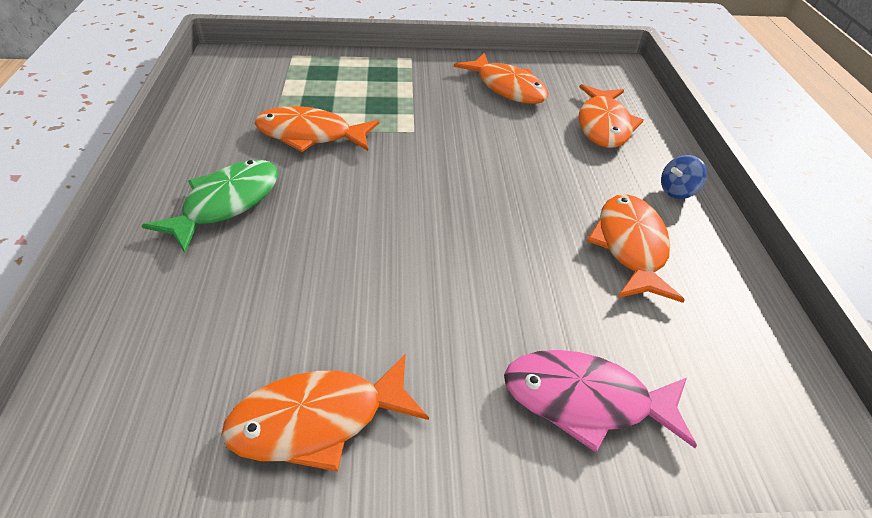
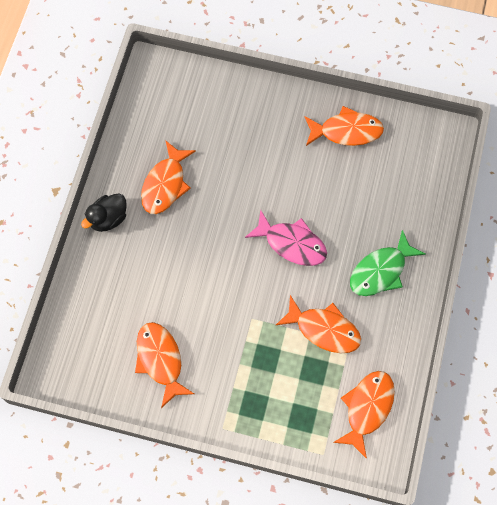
camera: 160 degrees left, 25 degrees up
pink fish [504,350,697,452] -> pink fish moved to [245,210,327,266]
orange fish [578,84,643,148] -> orange fish moved to [333,371,395,459]
blue spinning top [661,155,707,199] -> black duck [81,194,127,232]

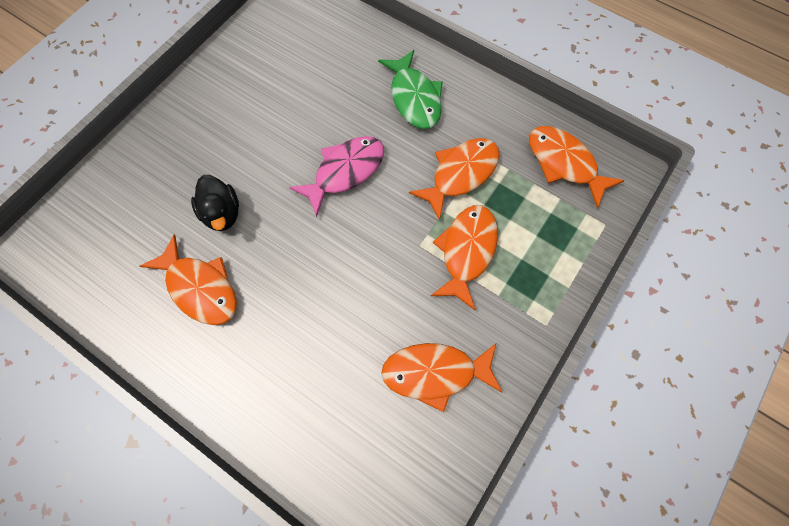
camera: 70 degrees left, 0 degrees up
black duck [81,194,127,232] -> black duck moved to [191,175,239,231]
orange fish [304,106,384,146] -> orange fish moved to [431,205,498,310]

